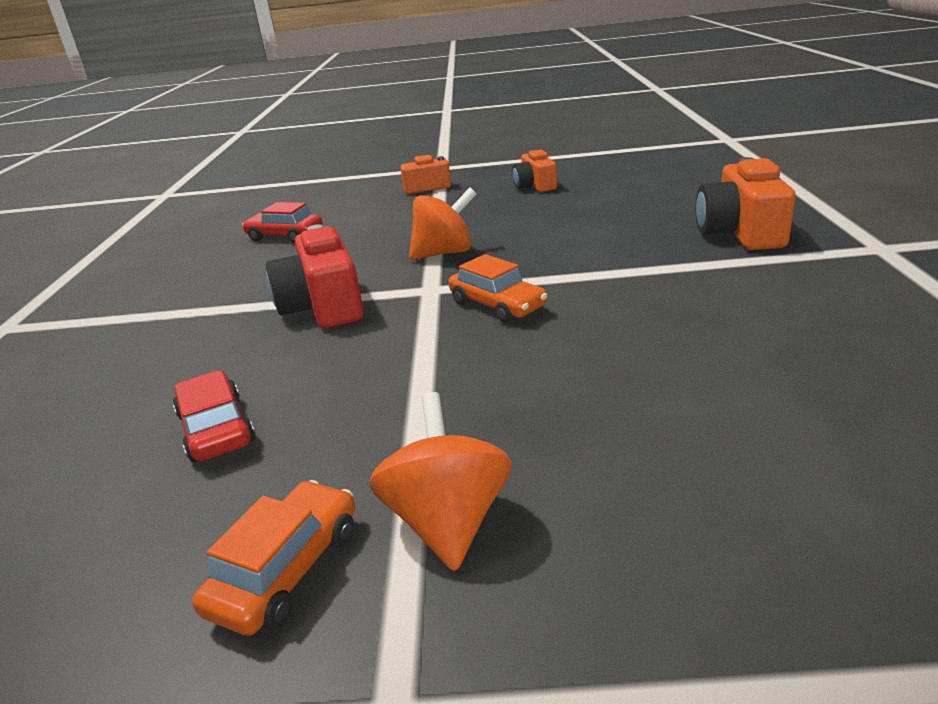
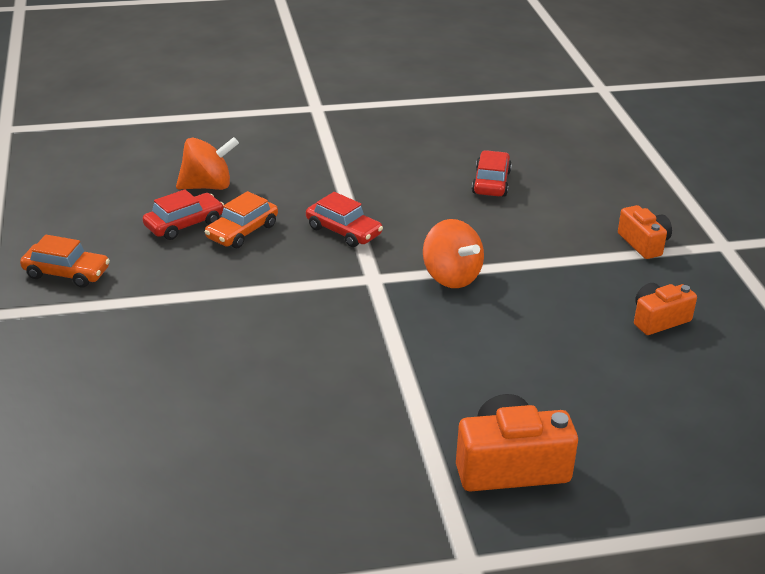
camera: 75 degrees right, 5 degrees up
red camera [266,224,364,328] -> red car [306,192,383,247]
orange spinning top [370,392,512,571] -> orange spinning top moved to [176,137,239,190]
orange car [448,254,548,323] -> orange car moved to [205,191,278,248]

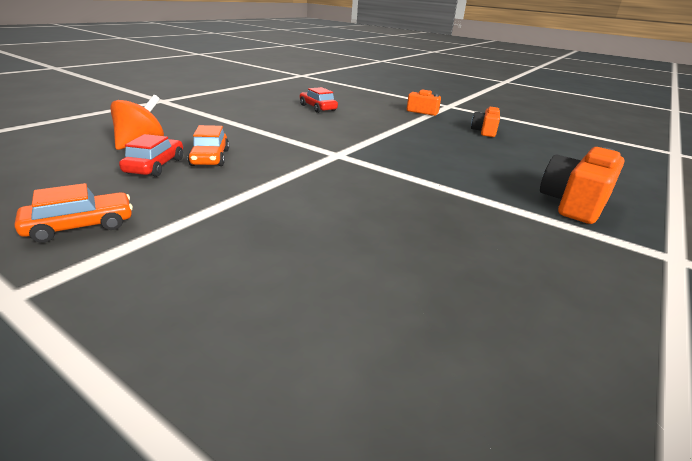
camera: 45 degrees left, 5 degrees down
red car [306,192,383,247] -> none
orange spinning top [423,219,484,288] -> none

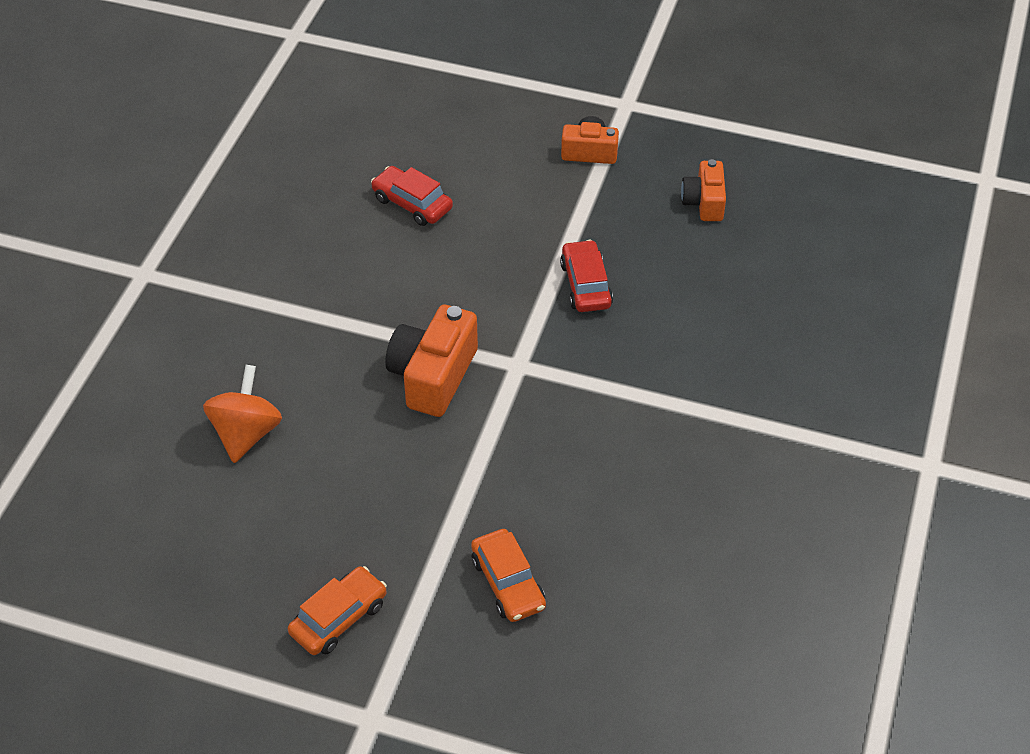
camera: 15 degrees left, 20 degrees up
red car [119,134,183,177] -> red car moved to [560,240,613,312]
orange car [188,125,229,166] -> orange car moved to [471,529,546,622]
orange camera [540,147,624,224] -> orange camera moved to [385,305,478,417]

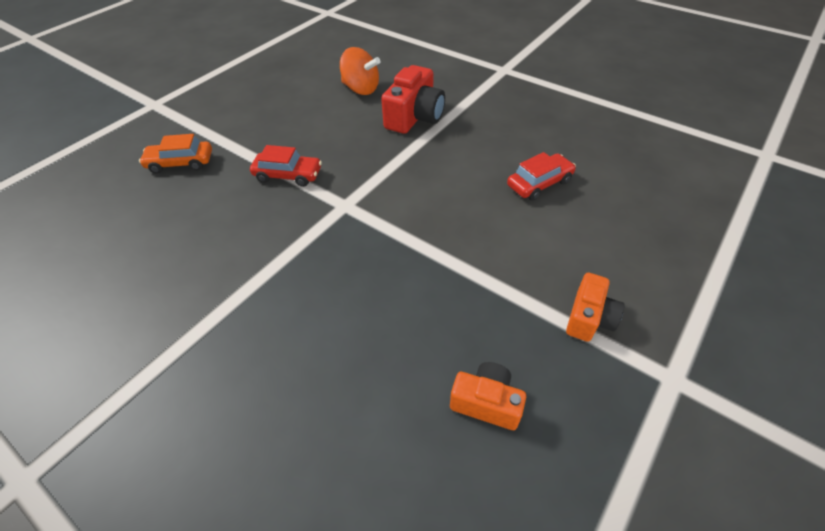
camera: 110 degrees right, 0 degrees up
orange car [288,566,387,655] -> none
orange camera [385,305,478,417] -> none
red car [560,240,613,312] -> red car moved to [250,145,322,187]
none -> red camera [381,65,445,134]

